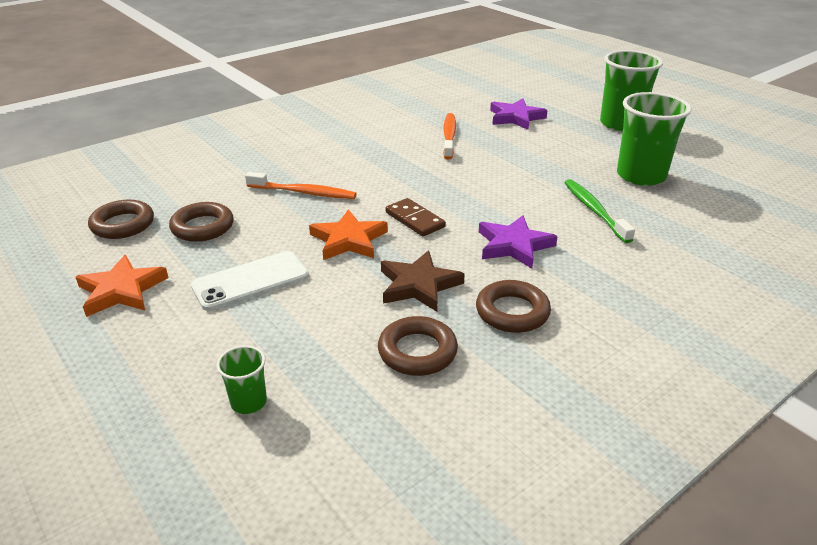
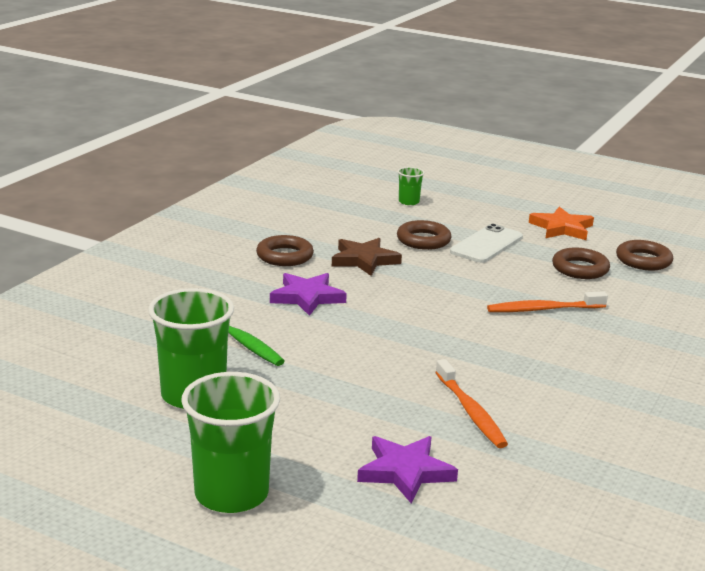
camera: 155 degrees right, 10 degrees down
orange star [309,209,388,260] -> none
brown ring [378,316,458,376] -> brown ring moved to [397,220,452,250]
brown domino [386,198,446,237] -> none

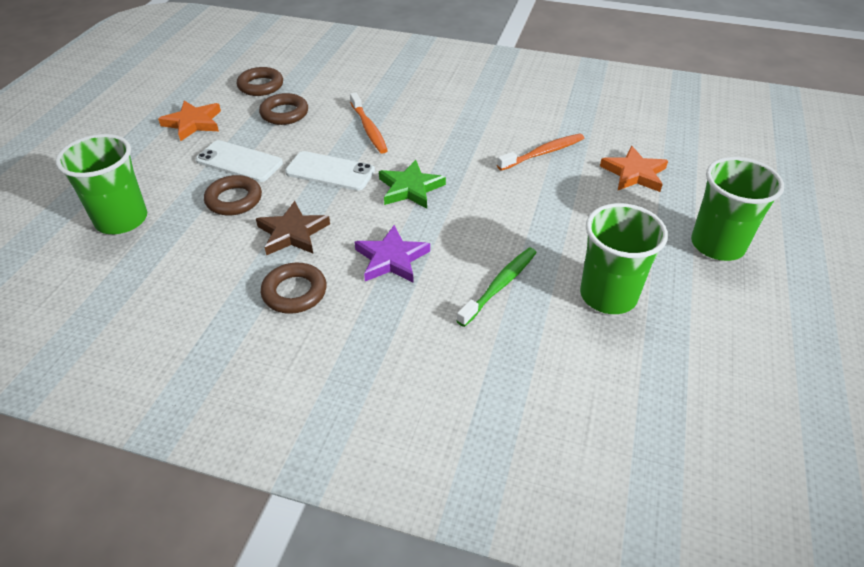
camera: 100 degrees left, 20 degrees up
purple star [357,436,458,504] -> orange star [600,146,668,192]
green cup [398,167,424,205] -> green cup [55,134,147,234], size x2.12
none -> white phone [285,151,375,191]
none -> green star [379,160,446,209]

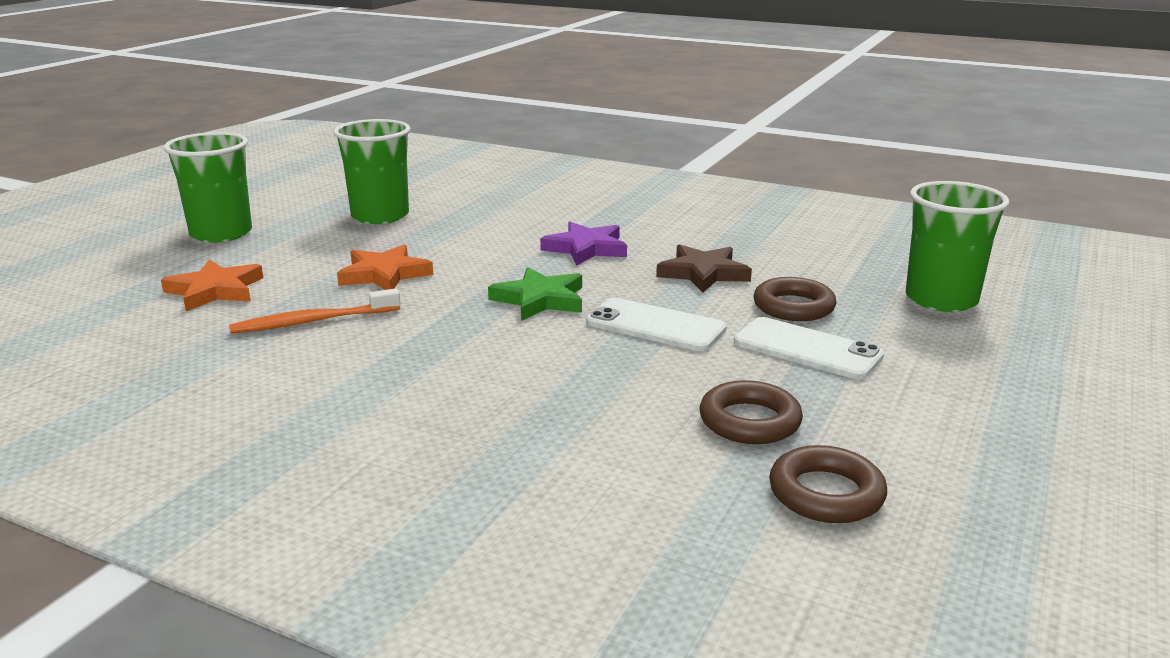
camera: 170 degrees left, 20 degrees down
orange star [158,101,221,141] -> orange star moved to [337,244,433,290]
brown ring [261,263,327,314] -> none
orange toothbrush [350,92,388,154] -> none
green toothbrush [457,248,537,327] -> none

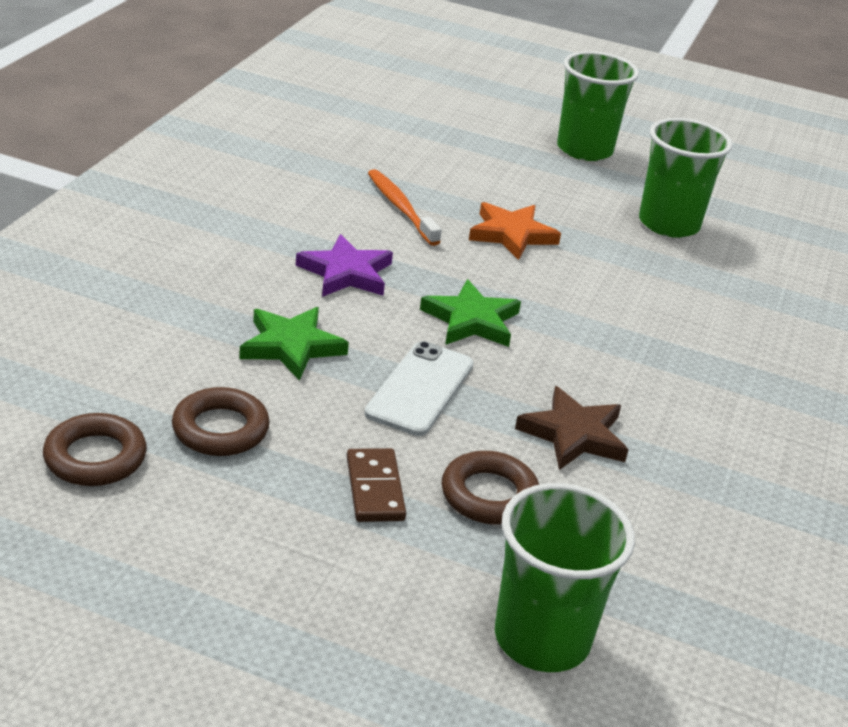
camera: 80 degrees right, 10 degrees up
orange star [161,259,263,311] -> none
purple star [540,222,627,266] -> purple star moved to [296,234,393,297]
white phone [734,317,884,379] -> brown domino [347,448,406,522]
none -> green star [239,307,349,381]

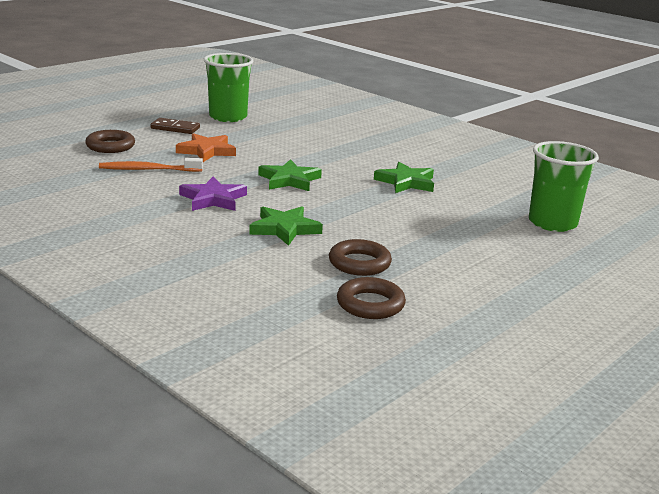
camera: 65 degrees left, 10 degrees down
brown domino [347,448,406,522] -> brown domino moved to [151,118,200,134]
white phone [365,341,474,436] -> none
brown ring [442,451,539,524] -> brown ring moved to [85,130,135,153]
brown star [515,386,628,470] -> green star [374,162,434,193]
green cup [557,51,639,161] -> none

